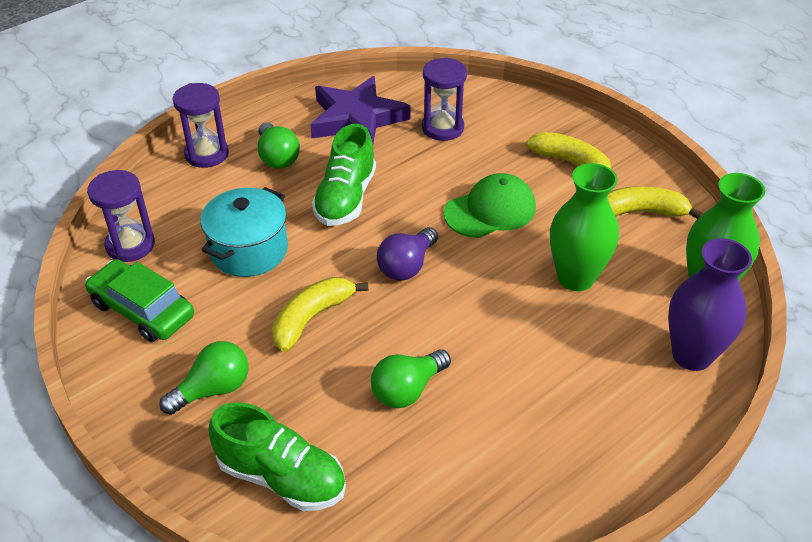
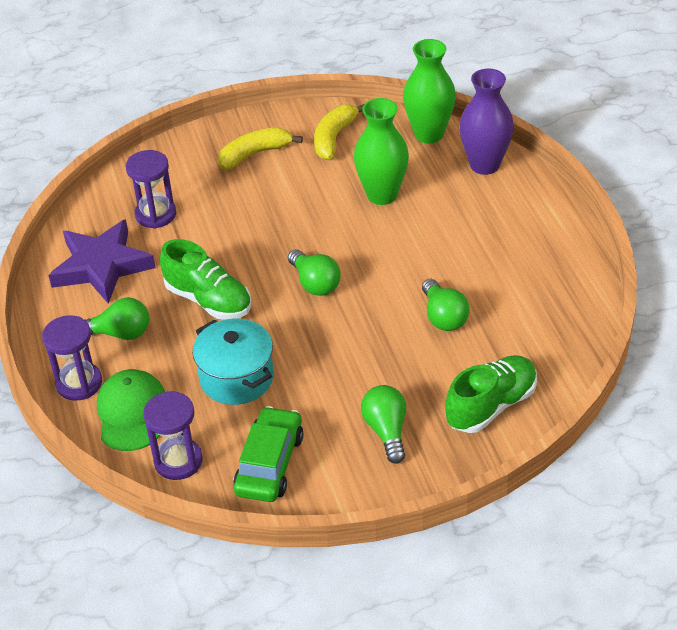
camera: 65 degrees left, 0 degrees up
green car [85,259,194,342] -> green car turned 135 degrees clockwise [233,406,304,502]
yellow banana [272,277,368,352] -> none
purple light bulb [377,227,438,281] -> green light bulb [288,249,341,296]
green cap [444,173,536,238] -> green cap moved to [97,369,165,451]

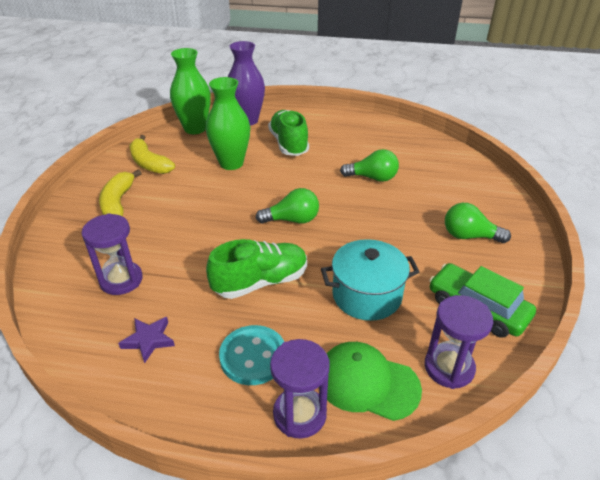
camera: 65 degrees left, 5 degrees down
purple star [49,219,156,304] -> purple star [118,317,175,363], size x0.47
green light bulb [84,298,149,340] -> turquoise button [219,325,284,385]
green shoe [445,355,537,433] -> green shoe moved to [268,110,309,156]

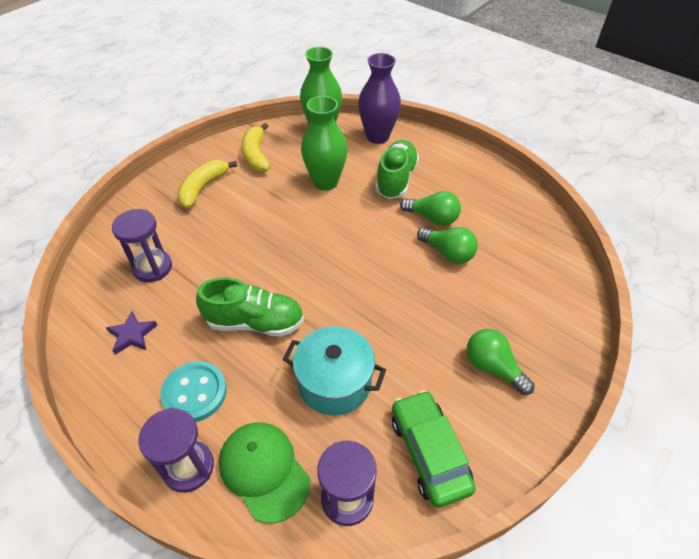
camera: 30 degrees right, 10 degrees up
green light bulb [256,188,319,224] -> green light bulb moved to [400,191,461,226]

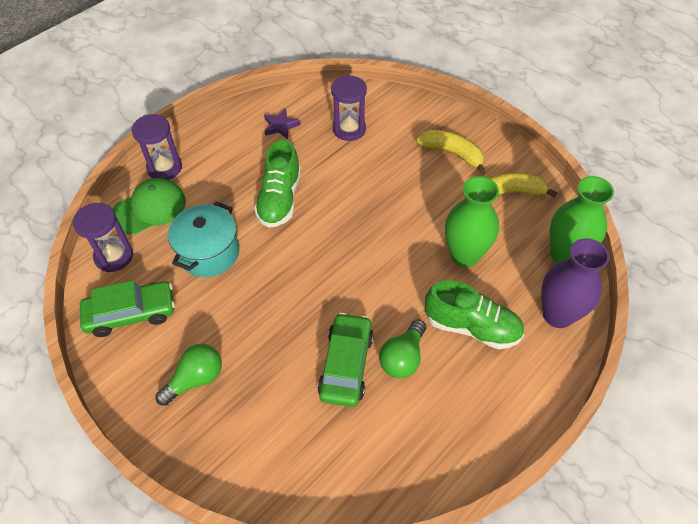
camera: 95 degrees right, 5 degrees up
turquoise button [160,361,227,422] -> none
green light bulb [417,227,478,264] -> green car [318,313,374,407]

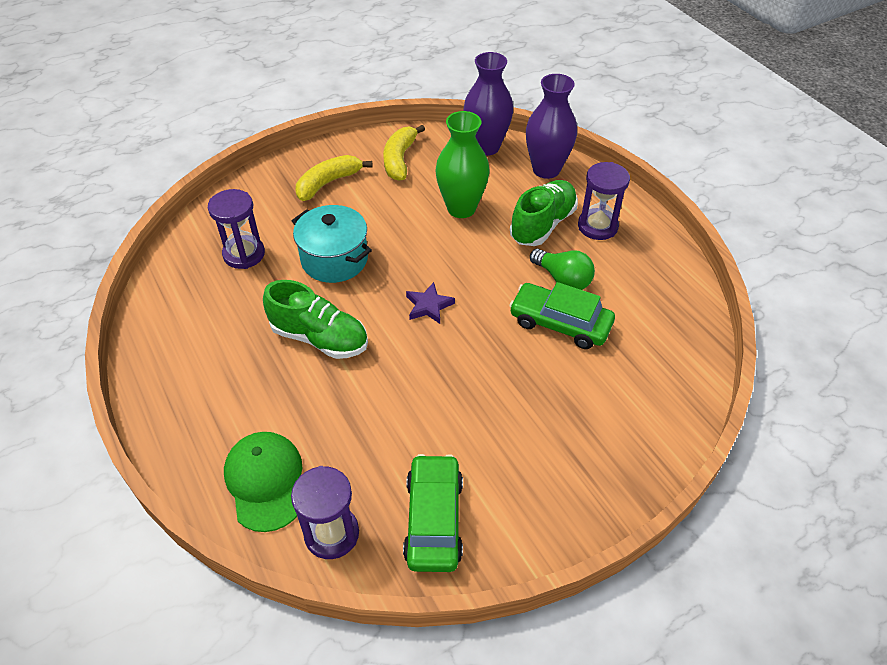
camera: 75 degrees left, 5 degrees down
purple hourglass [132,114,182,180] -> purple hourglass moved to [578,162,630,240]
green light bulb [155,344,222,406] -> none
turquoise pot [168,202,239,277] -> turquoise pot moved to [292,205,372,283]
purple star [264,108,301,139] -> purple star moved to [406,282,455,324]
green vase [550,176,614,264] -> purple vase [463,52,513,156]

